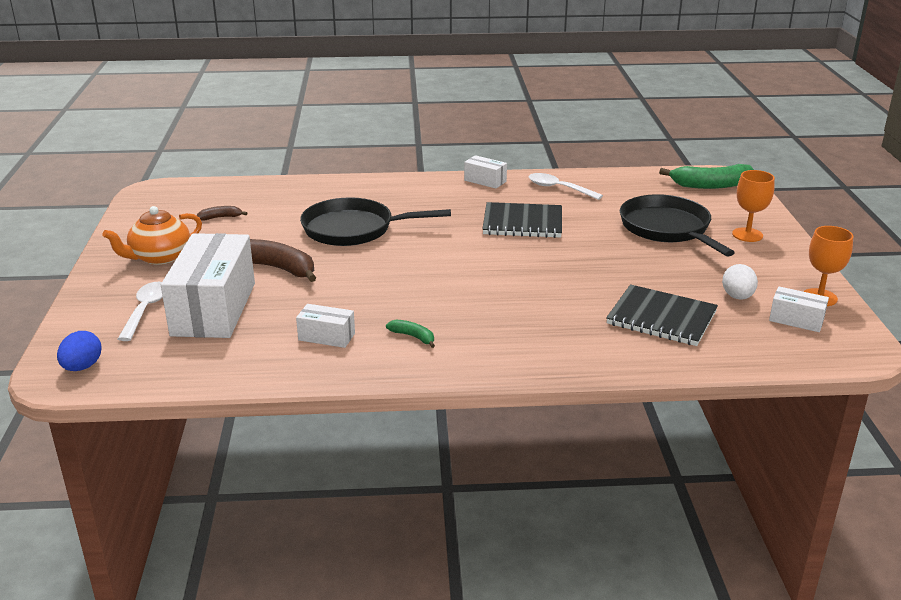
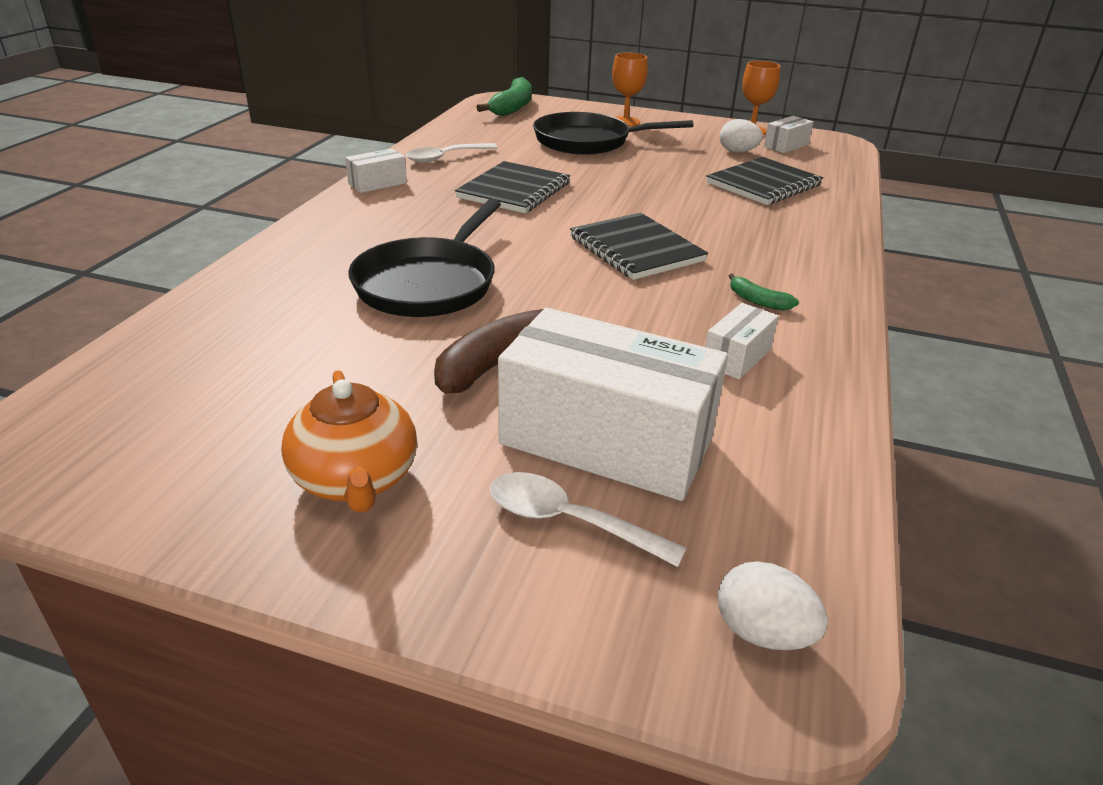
camera: 70 degrees left, 5 degrees up
blue egg [57,331,102,371] -> white egg [718,561,828,650]
brown banana [197,206,247,220] -> none
green banana [386,320,435,348] -> green banana turned 105 degrees counterclockwise [729,273,799,311]
none -> black notebook [570,213,708,280]

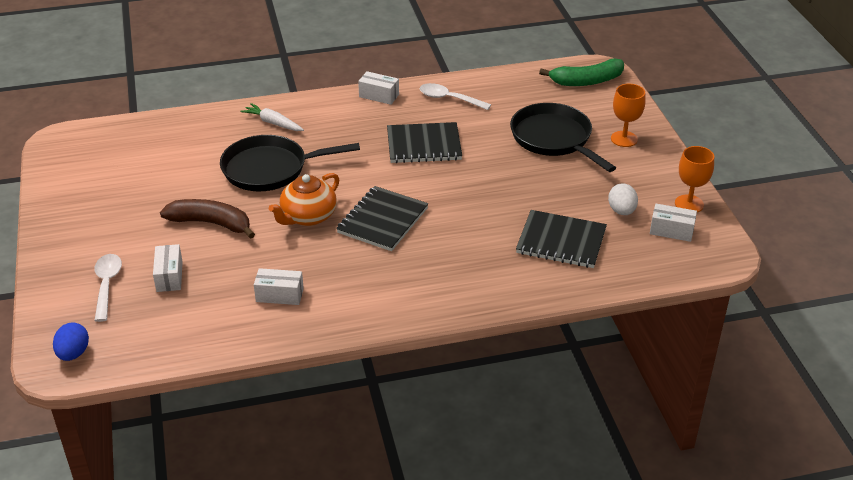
camera: 60 degrees right, 5 degrees up
orange teapot [281,370,417,513] -> orange teapot moved to [269,173,339,226]
white box [498,308,728,501] -> white box [153,244,183,292], size x0.45
white egg [718,561,828,650] -> blue egg [53,322,89,361]
green banana [729,273,799,311] -> none
none -> white carrot [240,103,304,131]

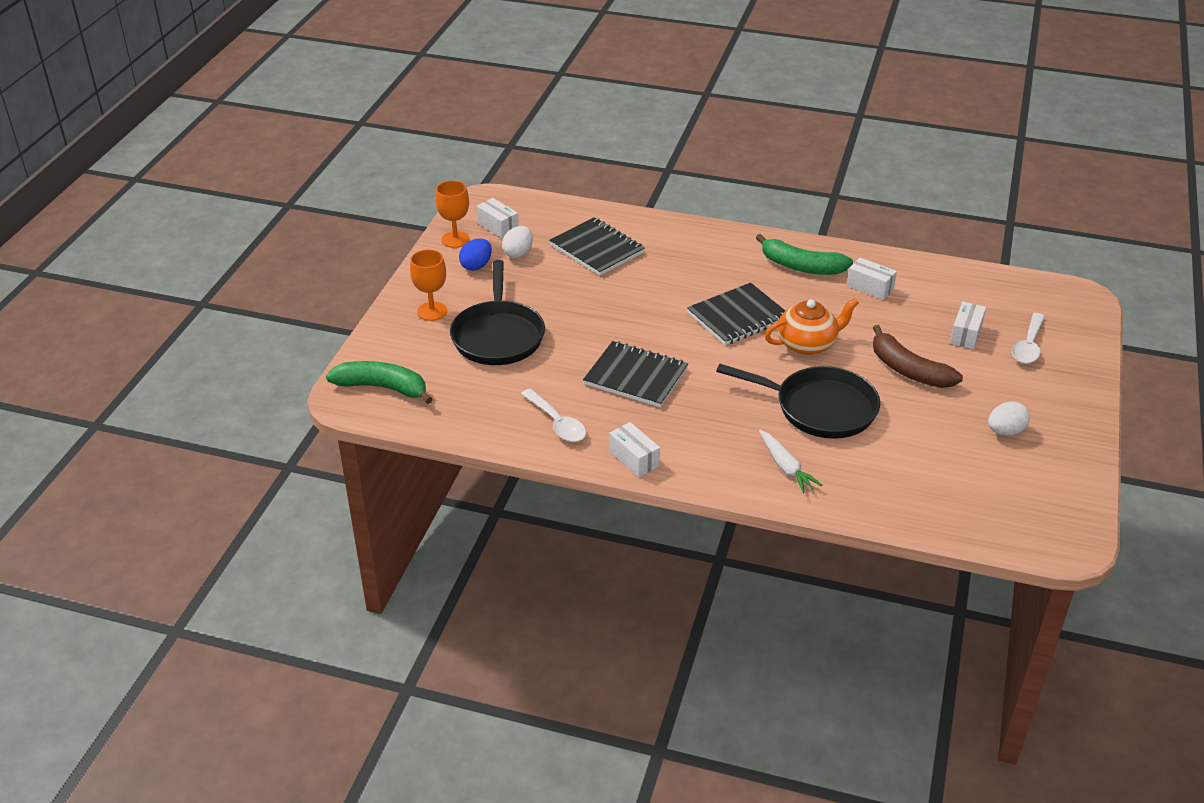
camera: 150 degrees left, 0 degrees up
blue egg [53,322,89,361] -> blue egg moved to [459,238,492,271]
none -> green banana [756,234,853,275]
none -> white egg [988,402,1030,436]

